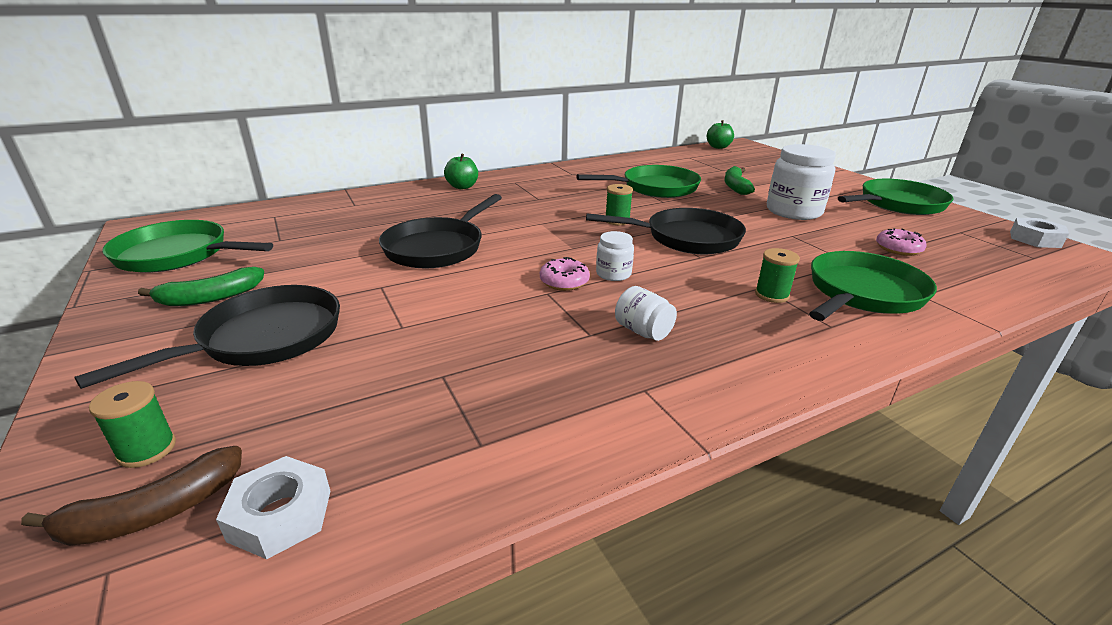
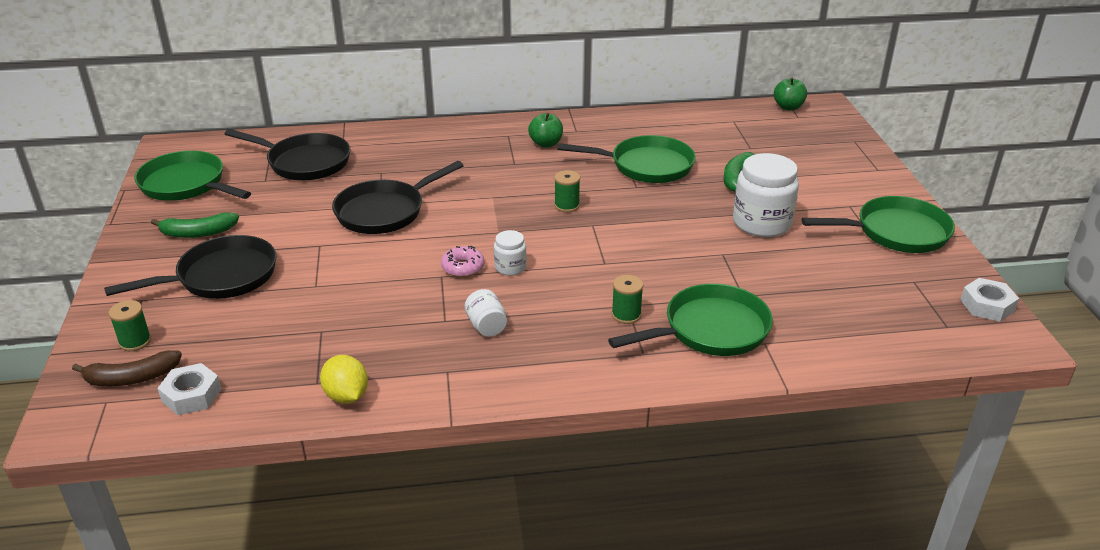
camera: 20 degrees right, 5 degrees up
green apple [444,154,478,189] -> green apple moved to [528,113,563,148]
black pan [586,208,746,254] -> black pan moved to [225,129,351,180]
pink donut [876,228,927,256] -> none
none -> yellow lemon [320,355,368,404]

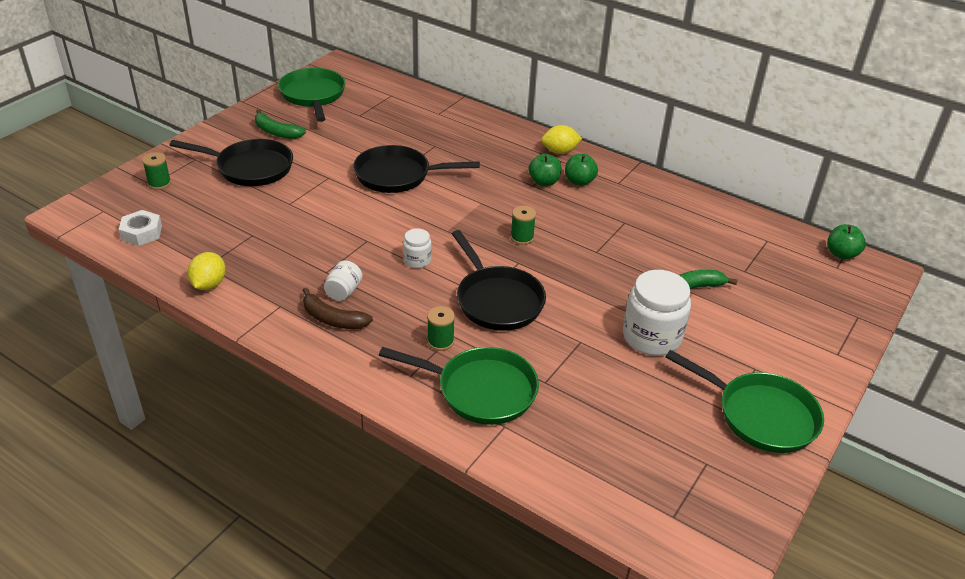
camera: 40 degrees right, 5 degrees up
brown banana [72,350,182,386] -> brown banana moved to [303,288,373,329]
black pan [225,129,351,180] -> black pan moved to [452,230,546,331]
pink donut [441,246,485,277] -> none
green pan [558,135,696,183] -> none
white nut [961,278,1019,322] -> none
none -> green apple [529,154,562,186]
none -> yellow lemon [541,125,582,154]

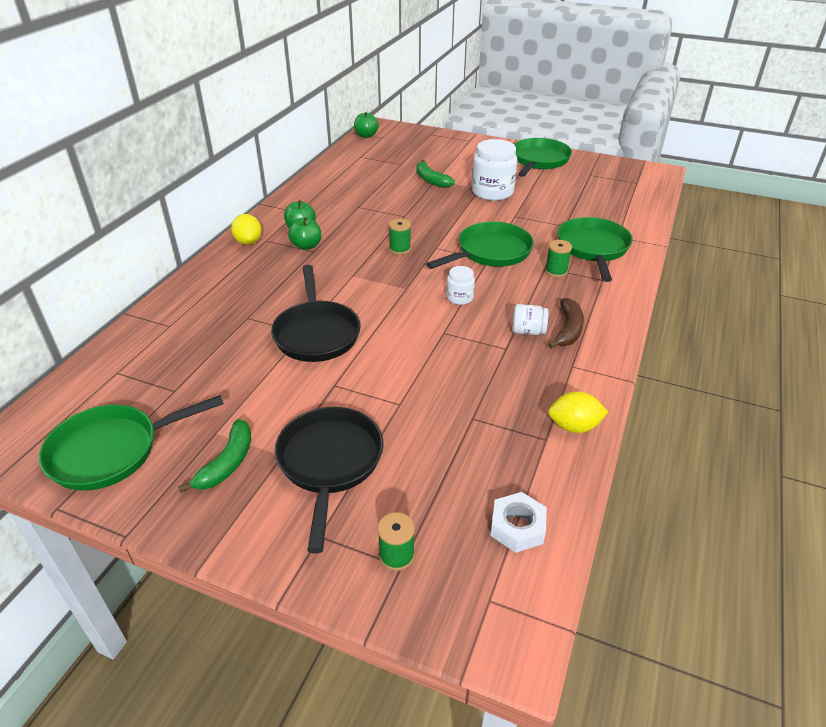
camera: 100 degrees left, 0 degrees up
black pan [452,230,546,331] -> green pan [426,222,534,269]

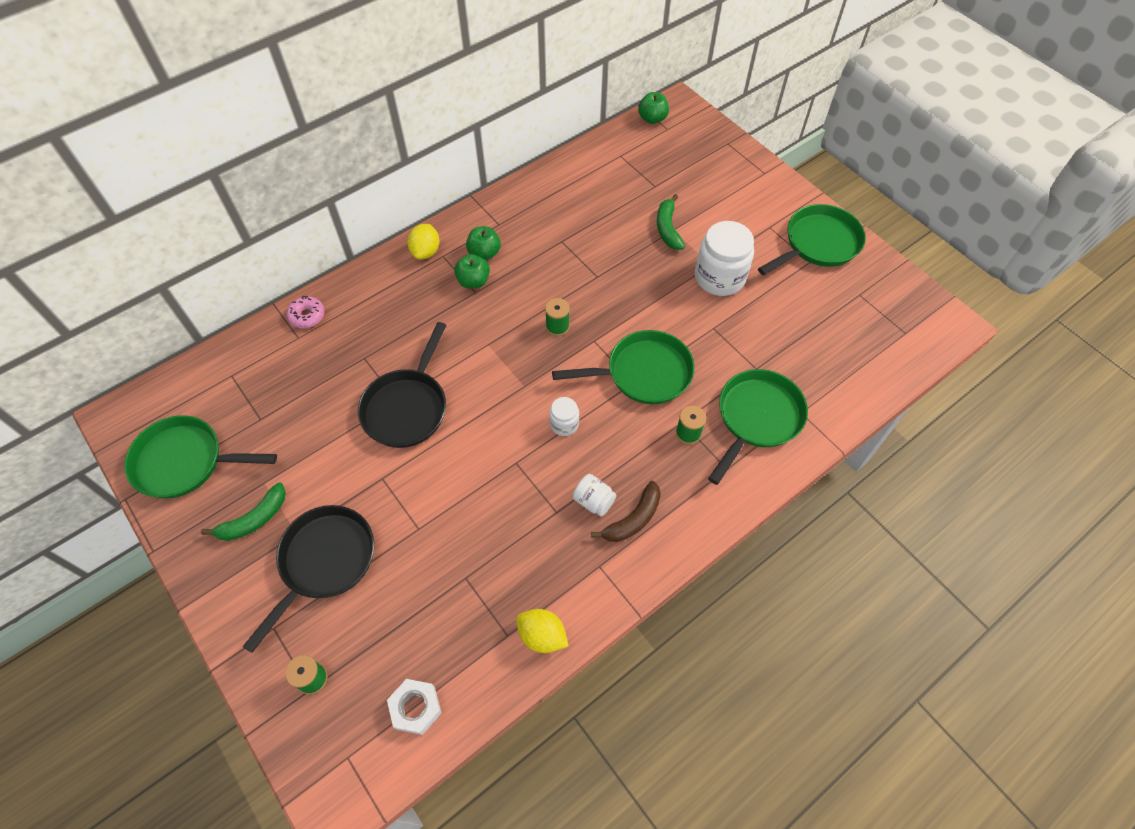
camera: 30 degrees right, 20 degrees up
none -> pink donut [286,296,325,328]

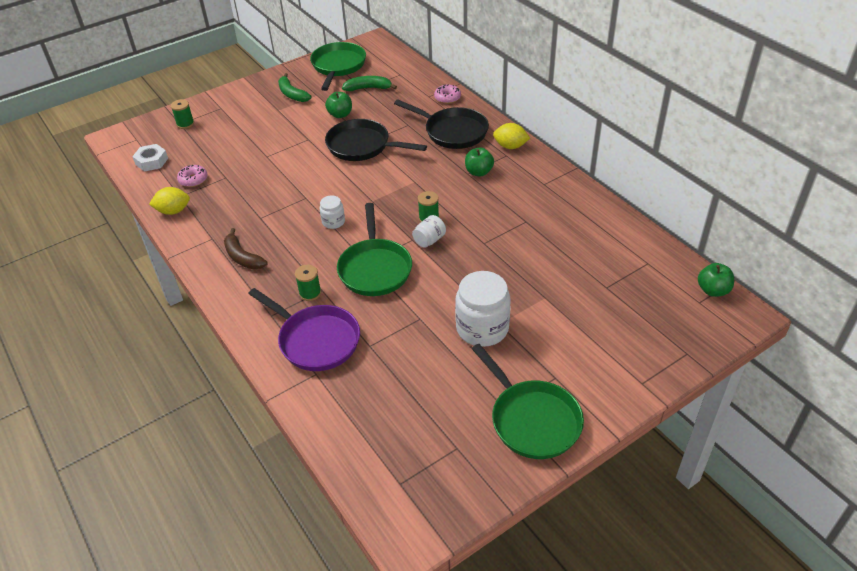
camera: 95 degrees right, 15 degrees down
black pan [243,505,374,653] -> black pan moved to [394,100,489,149]
green apple [466,226,501,260] -> green apple moved to [325,92,352,118]
yellow lemon [516,609,568,653] -> yellow lemon turned 45 degrees clockwise [149,187,190,215]
white jar [572,474,617,516] -> white jar moved to [412,215,446,248]
green banana [657,194,685,250] -> green banana moved to [342,76,397,91]
green pan [708,369,808,485] -> purple pan [248,288,360,371]
none -> pink donut [177,165,208,187]

